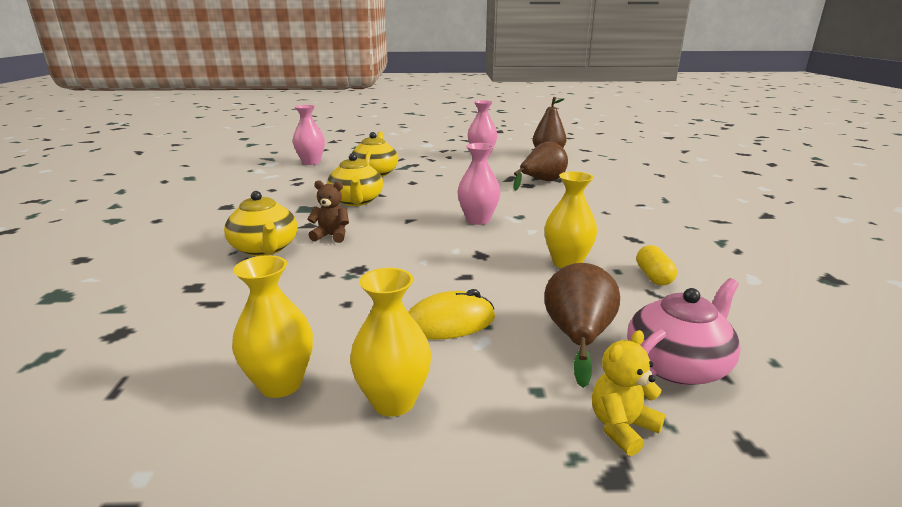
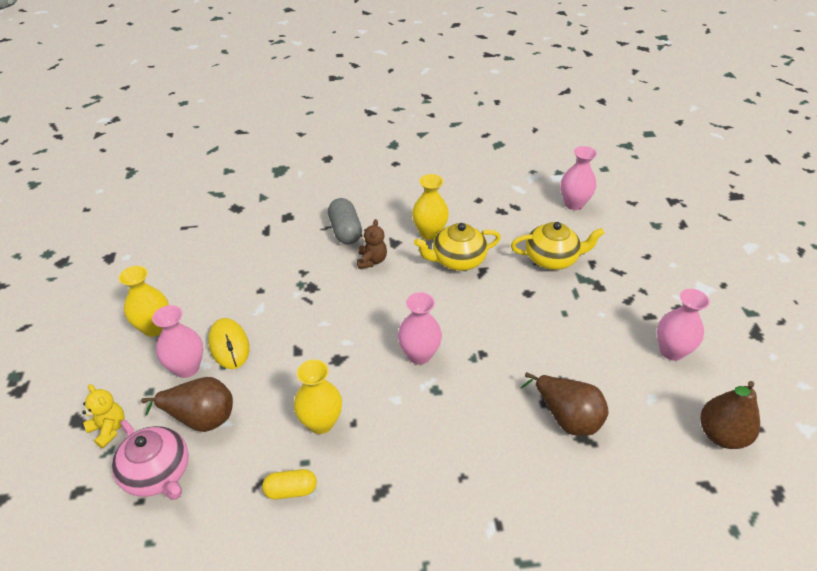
camera: 85 degrees right, 20 degrees up
yellow teapot [224,191,298,256] -> grey capsule [328,198,362,244]
yellow vase [232,255,313,398] -> yellow vase moved to [412,174,449,240]
none -> pink vase [152,305,203,378]

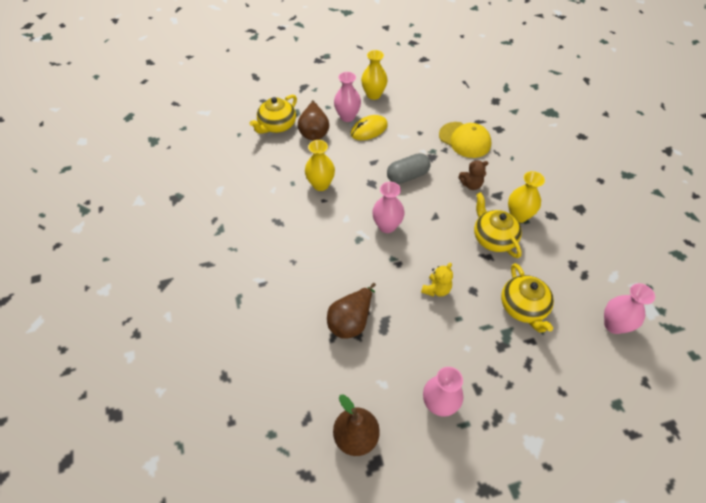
camera: 80 degrees right, 10 degrees up
yellow teddy bear [82,384,125,448] -> yellow teddy bear moved to [421,263,453,297]
pink teapot [112,420,189,500] -> yellow teapot [250,94,297,134]
yellow capsule [262,469,317,499] -> none
grey capsule [328,198,362,244] -> grey capsule moved to [387,153,431,184]
none -> yellow cap [439,122,491,158]

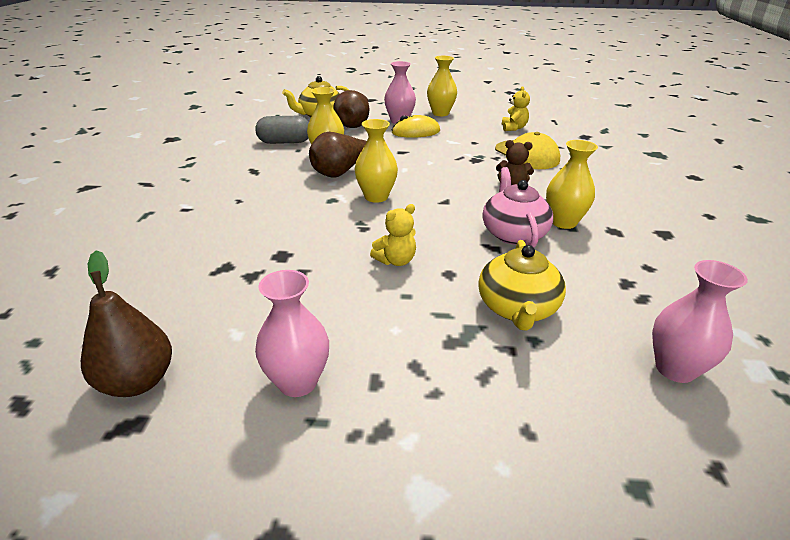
camera: 20 degrees right, 20 degrees down
brown pear [327,283,376,339] -> brown pear moved to [309,132,367,178]
pink vase [372,182,405,233] -> yellow vase [355,119,398,203]
grey capsule [387,153,431,184] -> grey capsule moved to [255,116,309,144]
yellow teapot [474,192,522,258] -> pink teapot [482,167,553,247]
none -> yellow teddy bear [502,86,530,131]

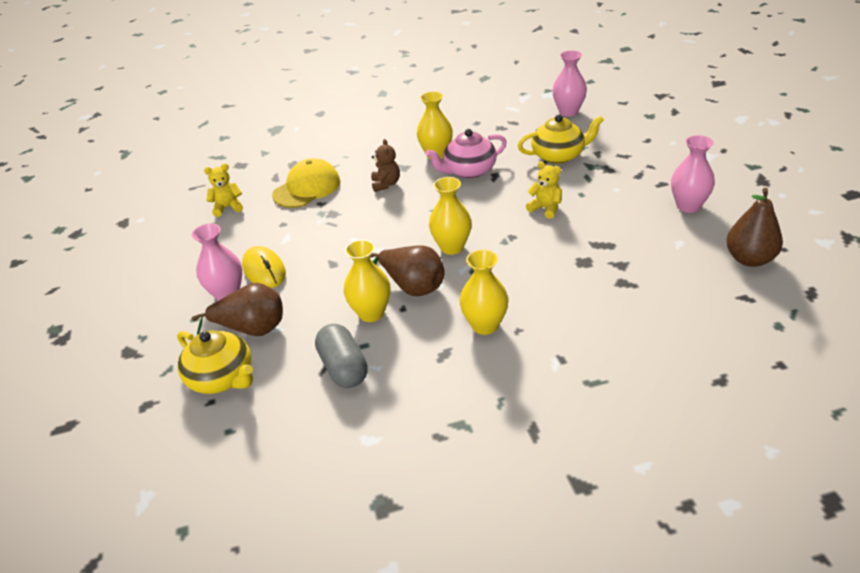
camera: 105 degrees left, 5 degrees up
yellow vase [427,56,457,116] -> yellow vase moved to [459,250,508,335]

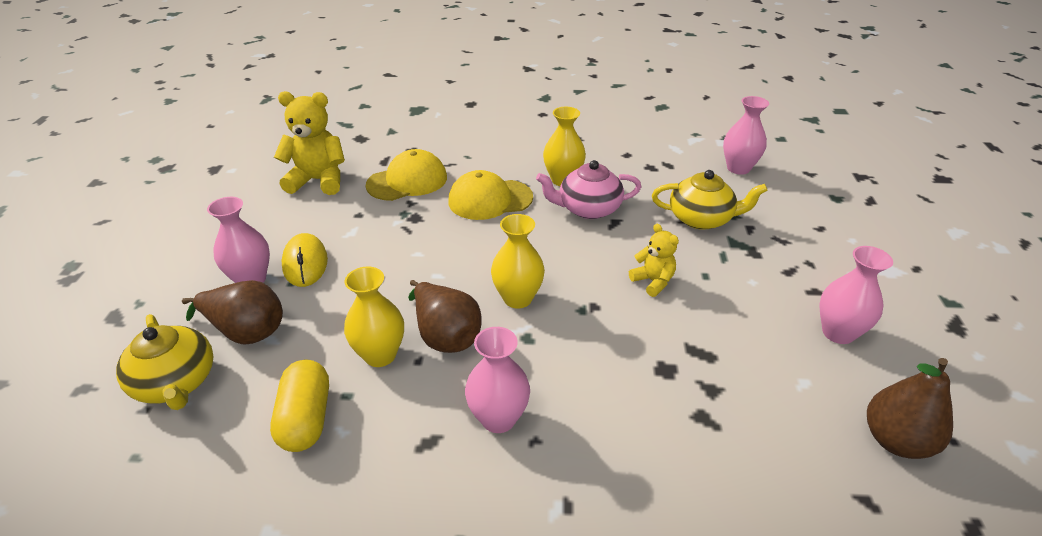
camera: 15 degrees right, 0 degrees up
yellow teddy bear [204,164,243,217] -> yellow teddy bear [274,91,345,195], size x1.78
grey capsule [315,324,368,388] -> yellow capsule [270,360,329,452]
brown teddy bear [371,139,400,192] -> yellow cap [448,170,533,220]
yellow vase [459,250,508,335] -> pink vase [465,327,530,433]

